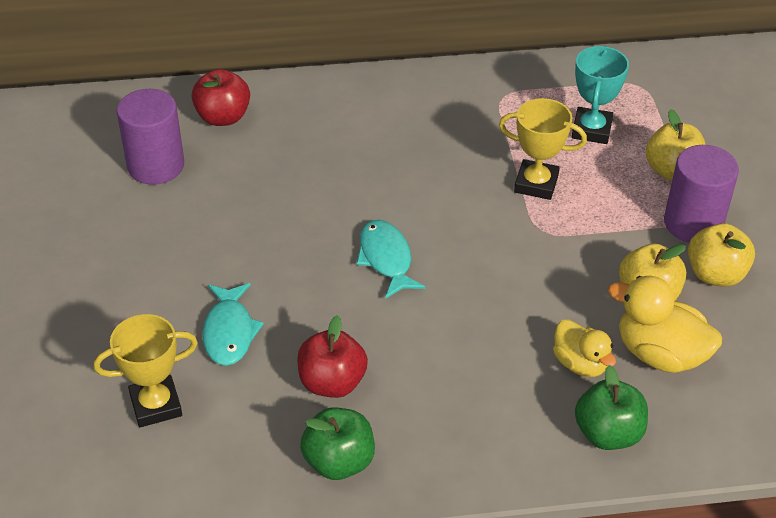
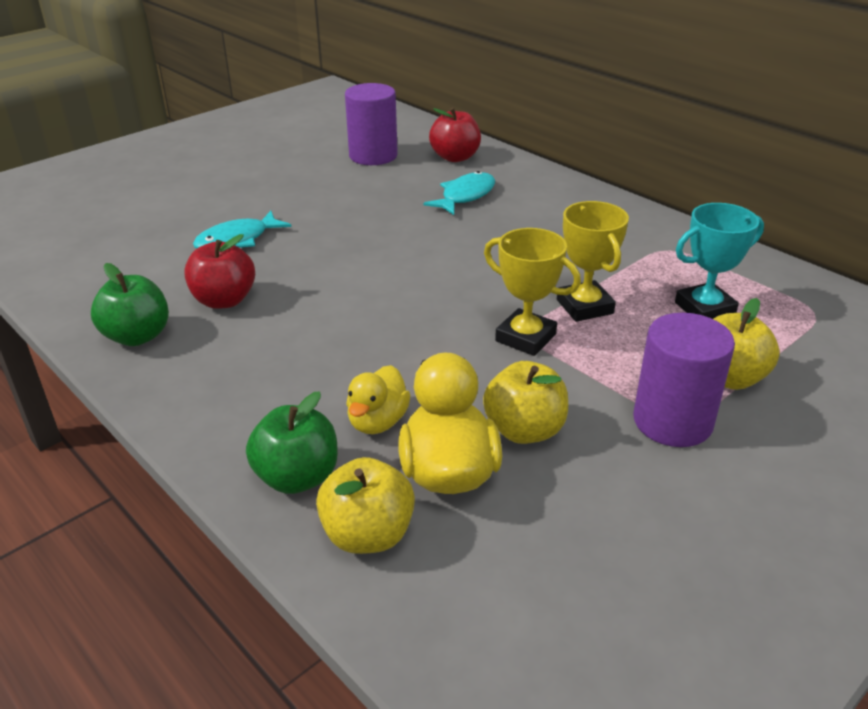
camera: 55 degrees right, 10 degrees down
yellow trophy [94,314,198,427] -> yellow trophy moved to [484,228,581,356]
turquoise fish [356,220,426,299] -> turquoise fish moved to [423,171,495,215]
yellow apple [688,223,755,287] -> yellow apple moved to [316,457,415,554]

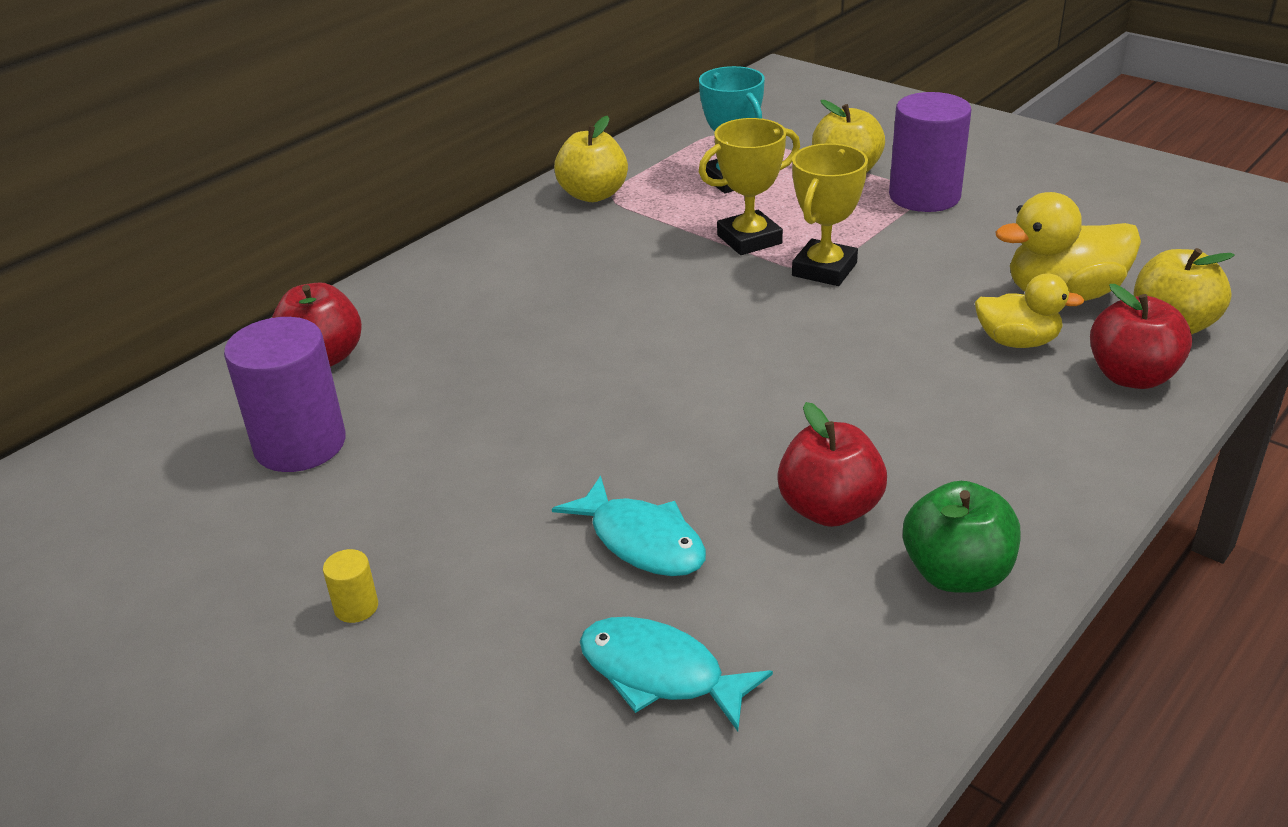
camera: 95 degrees left, 0 degrees up
green apple [246,391,338,494] -> red apple [1090,284,1192,389]
turquoise fish [423,171,495,215] -> turquoise fish moved to [580,617,773,731]
yellow apple [483,361,568,444] -> yellow apple moved to [554,116,628,202]
none -> yellow cylinder [323,549,378,623]

